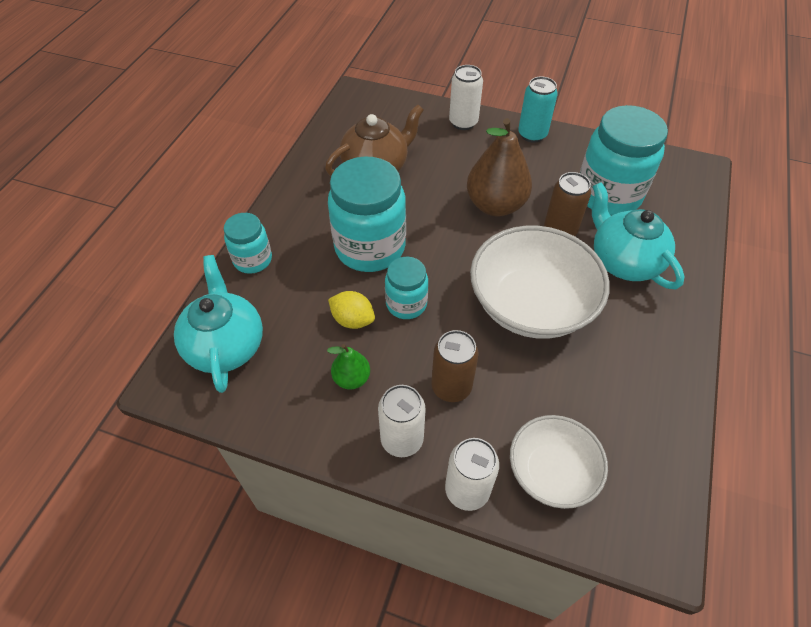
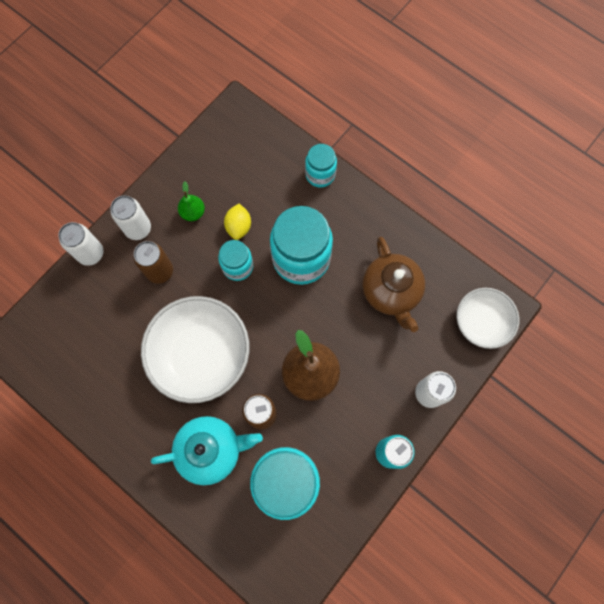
camera: 110 degrees right, 20 degrees up
turquoise teapot [174,255,263,393] -> none
yellow lemon [328,291,375,329] -> yellow lemon turned 45 degrees counterclockwise [224,203,251,240]
white bowl [510,415,608,509] -> white bowl moved to [457,288,519,349]

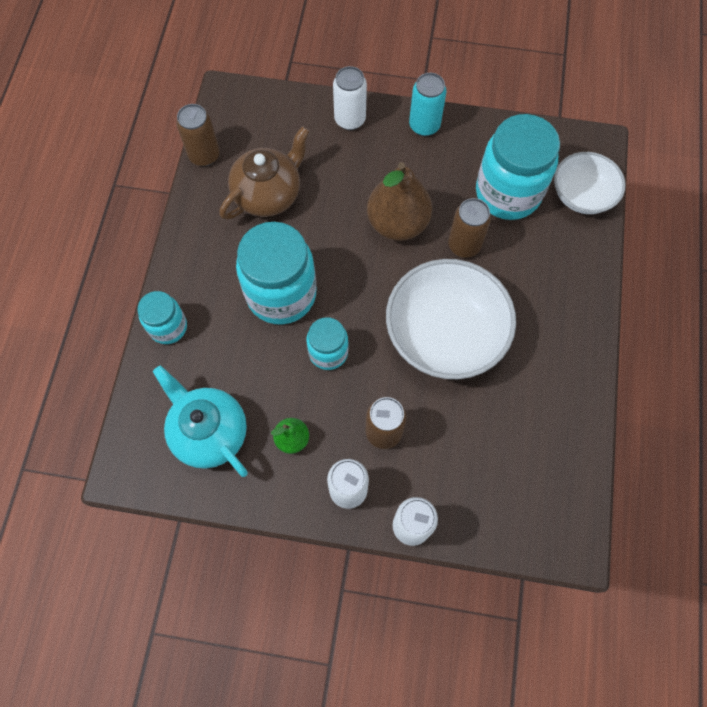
camera: 120 degrees left, 5 degrees down
turquoise teapot [151,416,263,485] -> turquoise teapot moved to [153,365,248,477]
yellow lemon [224,203,251,240] -> none
white bowl [457,288,519,349] -> white bowl moved to [554,152,625,214]
none -> brown can [176,104,220,166]

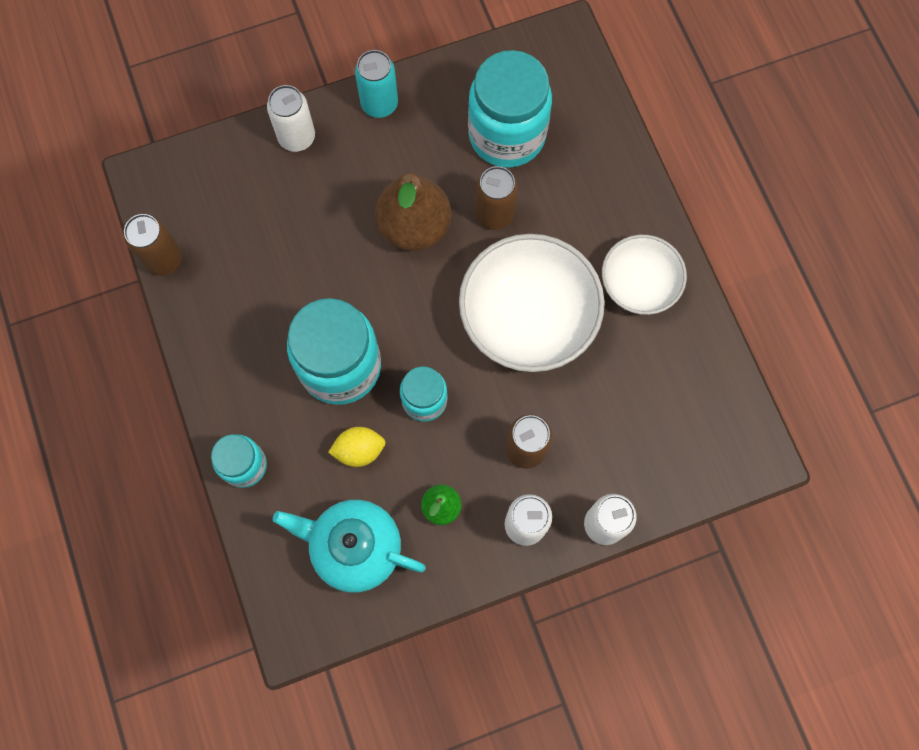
camera: 30 degrees left, 5 degrees up
brown teapot [219,126,310,220] -> none
white bowl [554,152,625,214] -> white bowl moved to [602,235,687,315]
none -> yellow lemon [328,427,386,467]

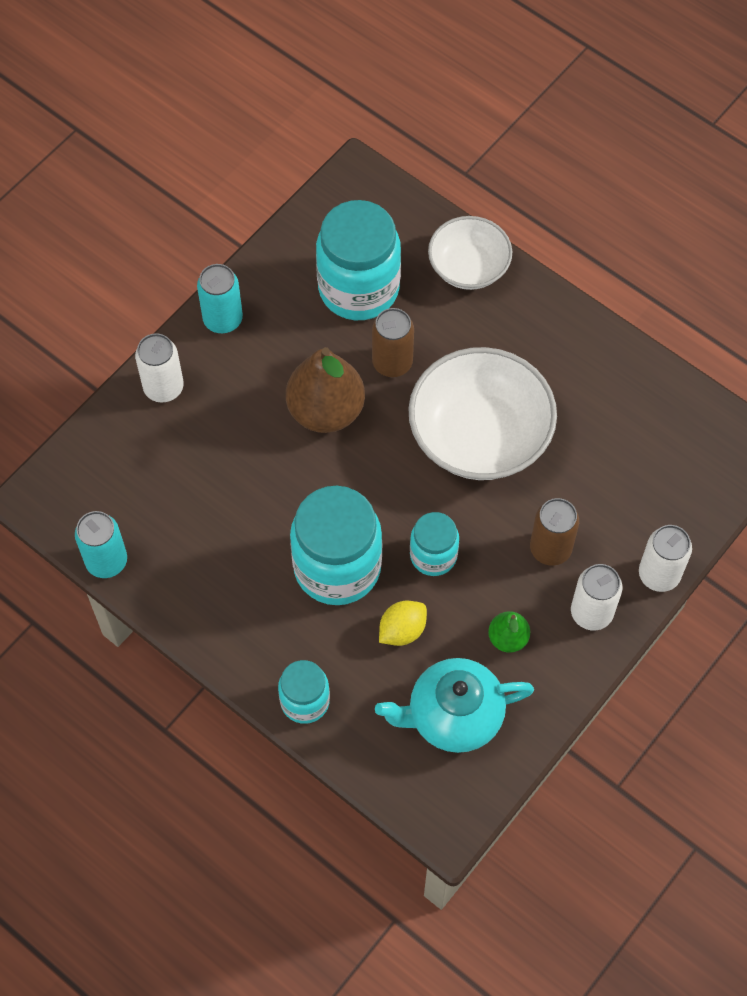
camera: 30 degrees left, 10 degrees down
brown can [124,214,182,276] -> turquoise can [75,511,127,578]
white bowl [602,235,687,315] -> white bowl moved to [428,216,512,290]

